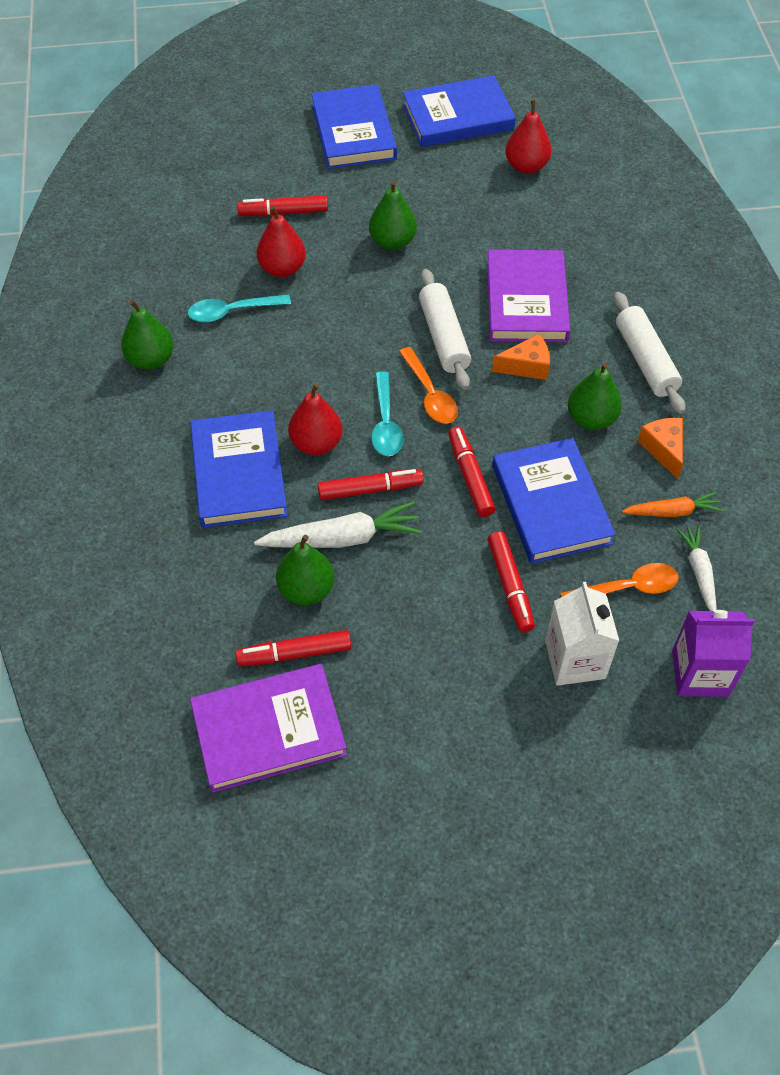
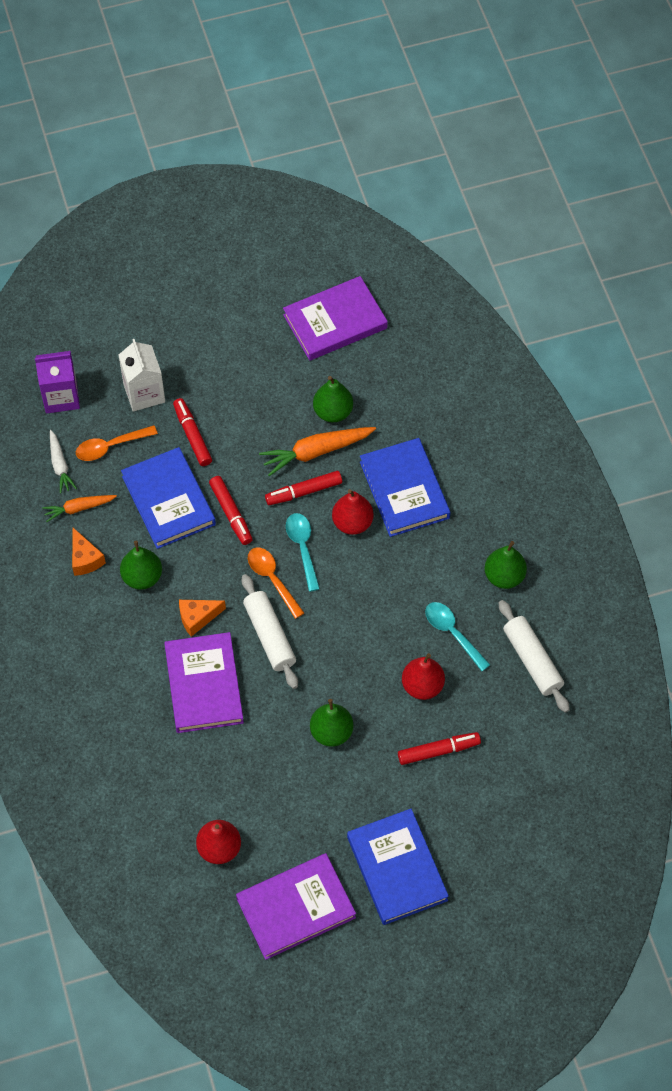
camera: 170 degrees right, 5 degrees up
turquoise spoon [188,294,291,323] -> turquoise spoon turned 105 degrees counterclockwise [425,602,490,671]
red marker [235,630,351,666] -> none
white carrot [254,501,422,548] -> orange carrot [259,427,376,476]
blue book [402,75,516,147] -> purple book [236,853,356,960]
white rolling pin [614,292,685,414] -> white rolling pin moved to [499,600,570,713]

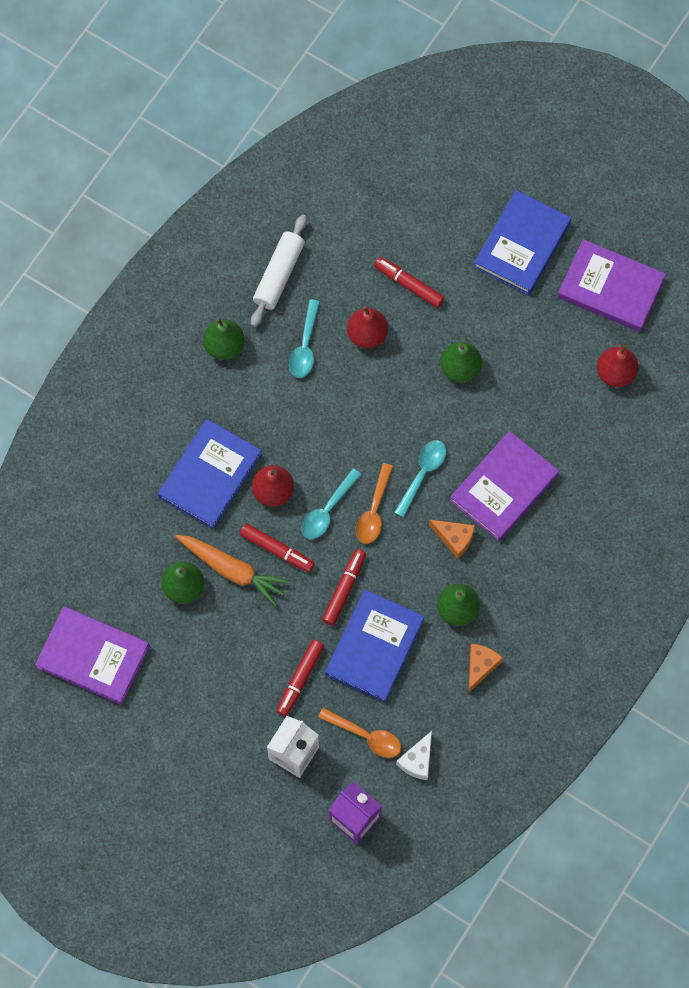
camera: 130 degrees left, 10 degrees up
orange carrot [42,495,117,522] -> none
white carrot [50,430,77,494] -> white cheese [396,731,432,780]
white rolling pin [242,574,298,689] -> turquoise spoon [394,440,446,518]

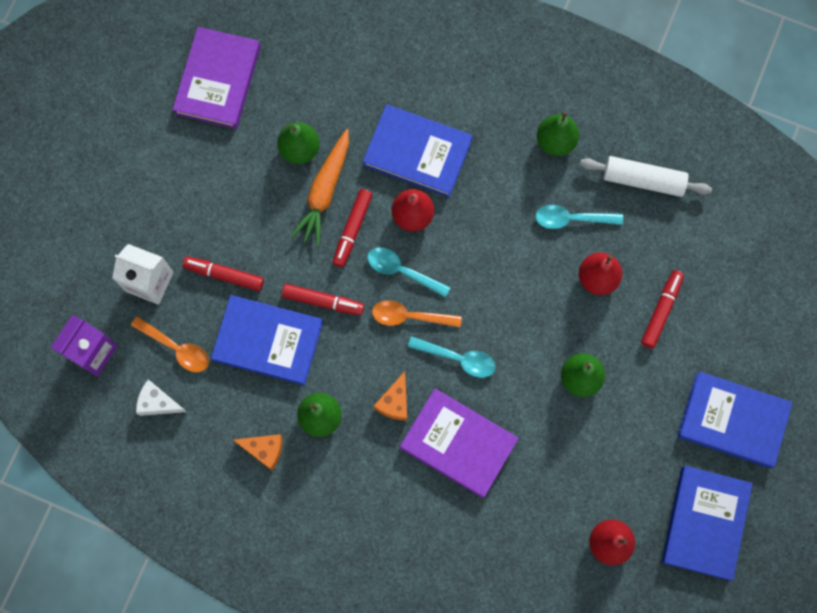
camera: 80 degrees right, 5 degrees up
orange spoon [318,707,401,758] -> orange spoon turned 75 degrees counterclockwise [131,316,209,372]
purple book [557,239,666,332] -> blue book [662,466,753,581]

